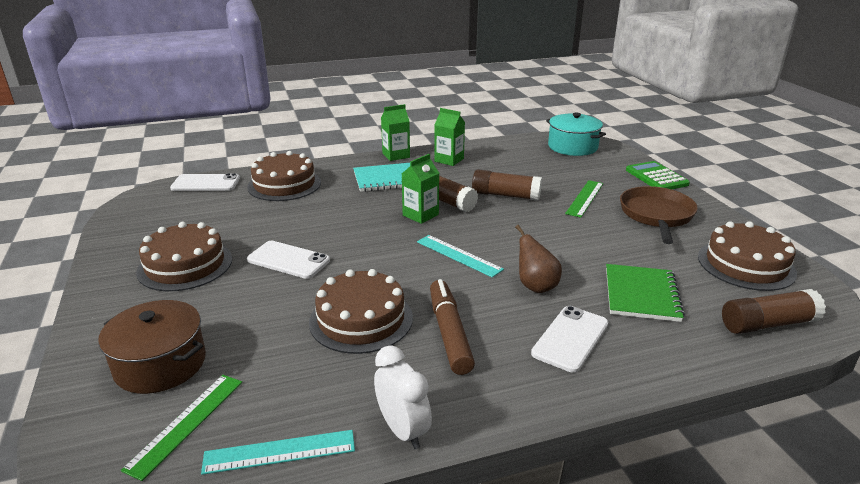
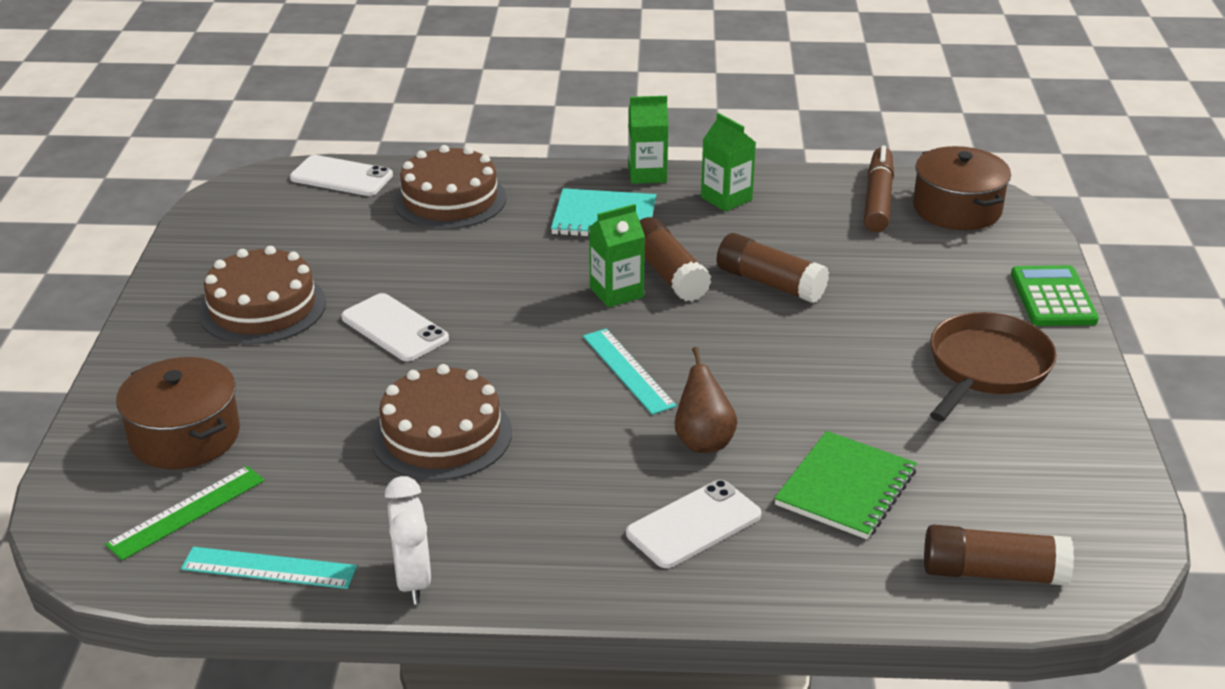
camera: 20 degrees right, 5 degrees up
brown marker [430,279,475,375] -> brown marker moved to [864,145,894,232]
turquoise pot [546,113,606,156] -> brown pot [913,146,1011,230]
green ruler [565,180,603,218] -> none
brown cake [698,221,797,291] -> none

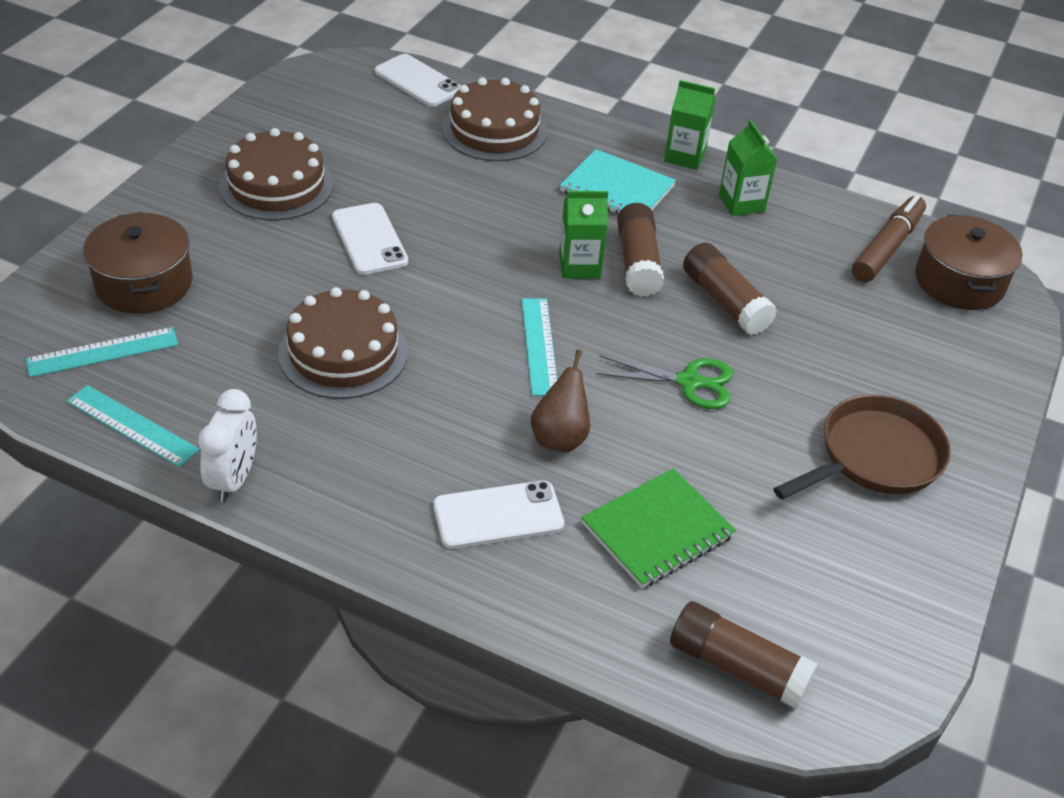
camera: 20 degrees right, 10 degrees up
green ruler [105,466,265,560] -> turquoise ruler [26,327,178,377]
green calculator [1011,265,1099,326] -> none
none -> green scissors [596,355,733,409]

